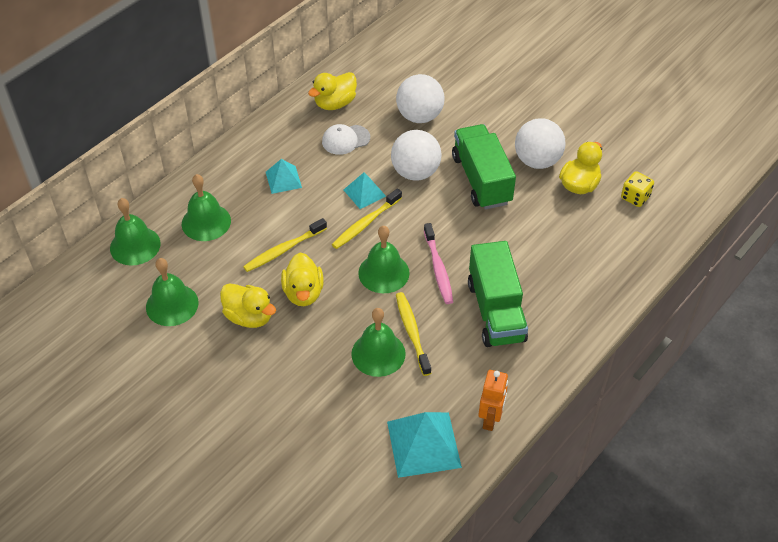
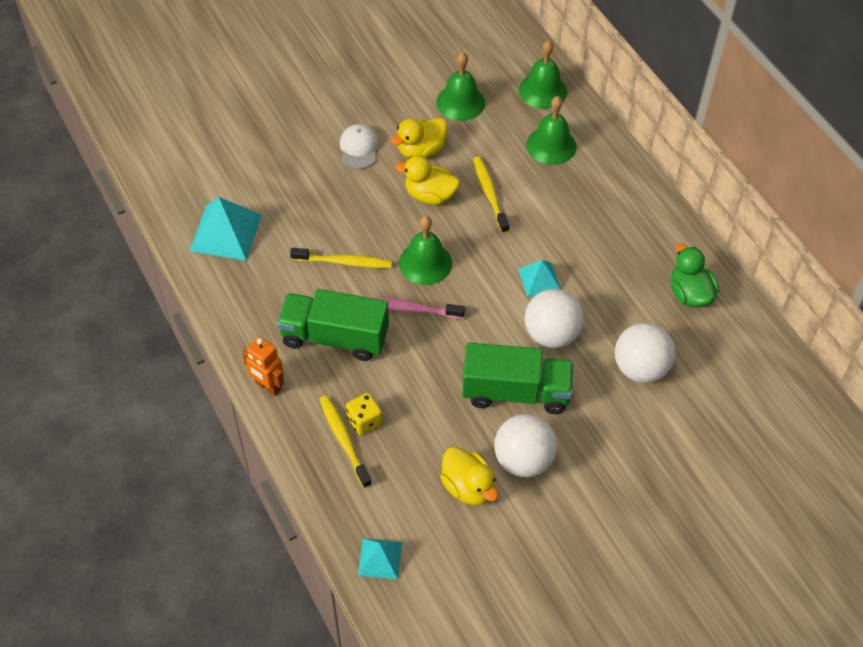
camera: 110 degrees right, 5 degrees up
turquoise pyramid [266,159,302,194] -> turquoise pyramid moved to [358,539,402,579]
yellow duck [308,72,357,110] -> green duck [671,244,719,307]
white cap [322,124,370,155] -> white cap moved to [340,124,379,169]
yellow toothbrush [332,188,402,249] -> yellow toothbrush moved to [319,395,372,488]
green bell [351,308,406,377] -> none
orange robot [478,370,508,431] -> orange robot moved to [242,336,284,396]
yellow dice [621,171,654,207] -> yellow dice moved to [346,393,382,435]

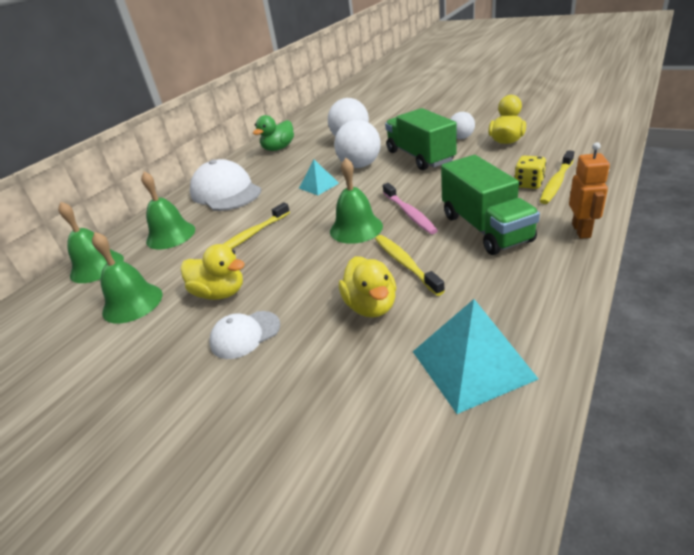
camera: 115 degrees left, 20 degrees down
turquoise pyramid [358,539,402,579] -> none
yellow duck [395,155,460,205] -> yellow duck moved to [339,256,396,318]
white ball [494,414,557,477] -> white ball [450,112,475,139], size x0.60
none -> white cap [190,159,261,211]

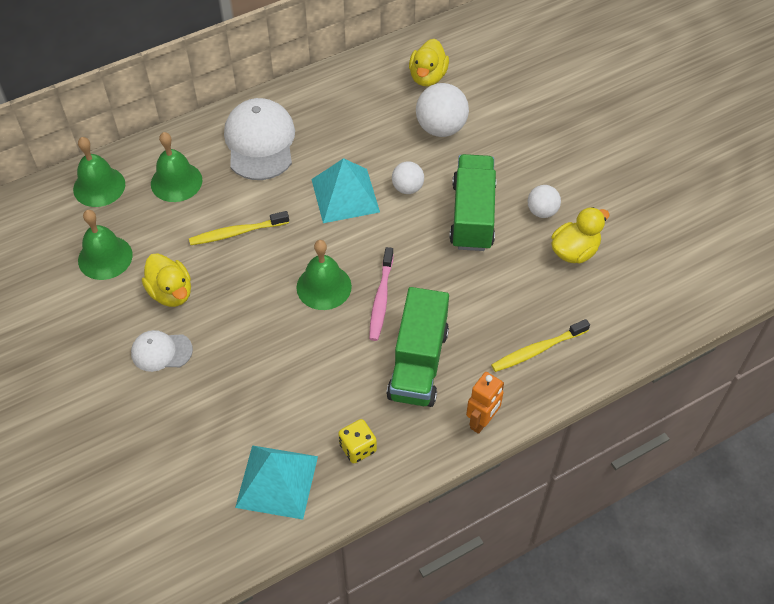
camera: 25 degrees right, 20 degrees up
green duck [253,115,294,151] -> none
turquoise pyramid [299,160,339,195] -> turquoise pyramid [311,158,380,223], size x1.71
white ball [334,120,381,168] -> white ball [392,161,424,194], size x0.60
yellow duck [339,256,396,318] -> yellow duck moved to [409,39,449,86]
yellow toothbrush [375,235,445,296] -> none
yellow dice [515,156,546,189] -> yellow dice moved to [338,419,377,463]

